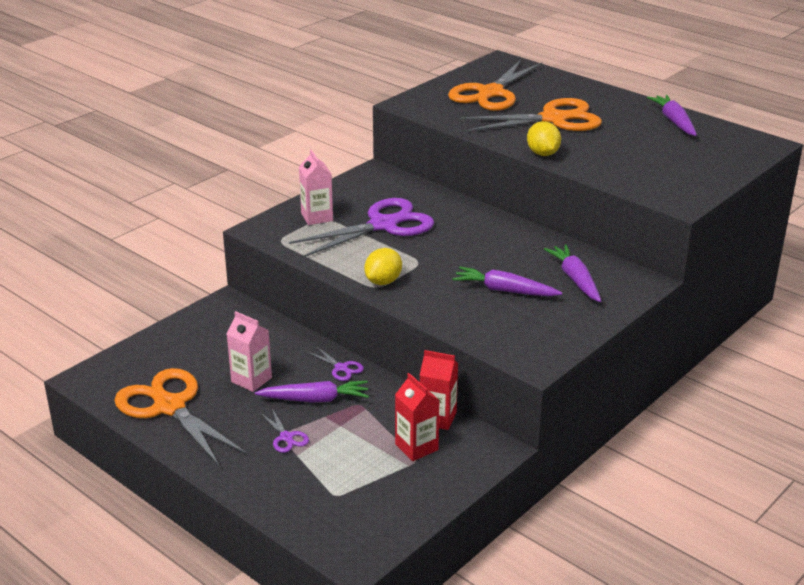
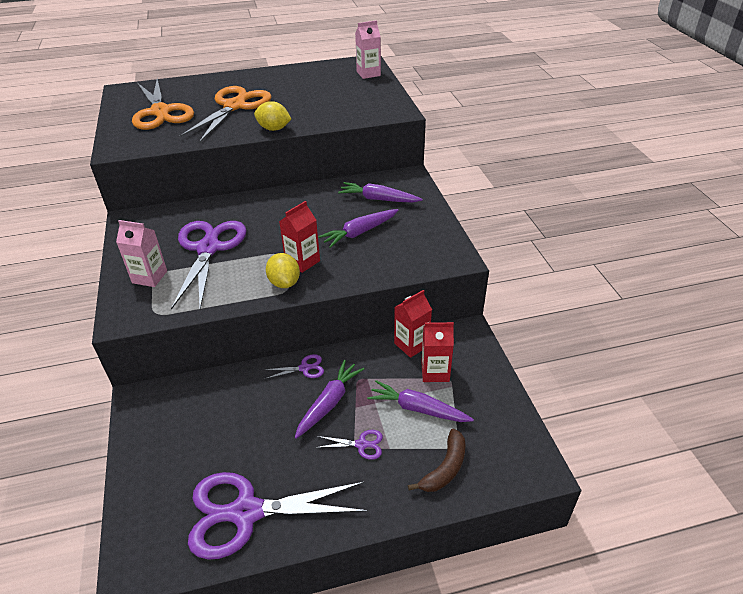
camera: 55 degrees left, 10 degrees up
orange scissors [114,368,248,467] -> purple scissors [188,472,368,560]
pink carton [227,311,272,392] -> pink carton moved to [355,20,381,79]
purple carrot [647,95,697,136] -> purple carrot moved to [367,380,474,422]
none -> red carton [279,201,320,273]
none -> brown banana [408,429,465,492]

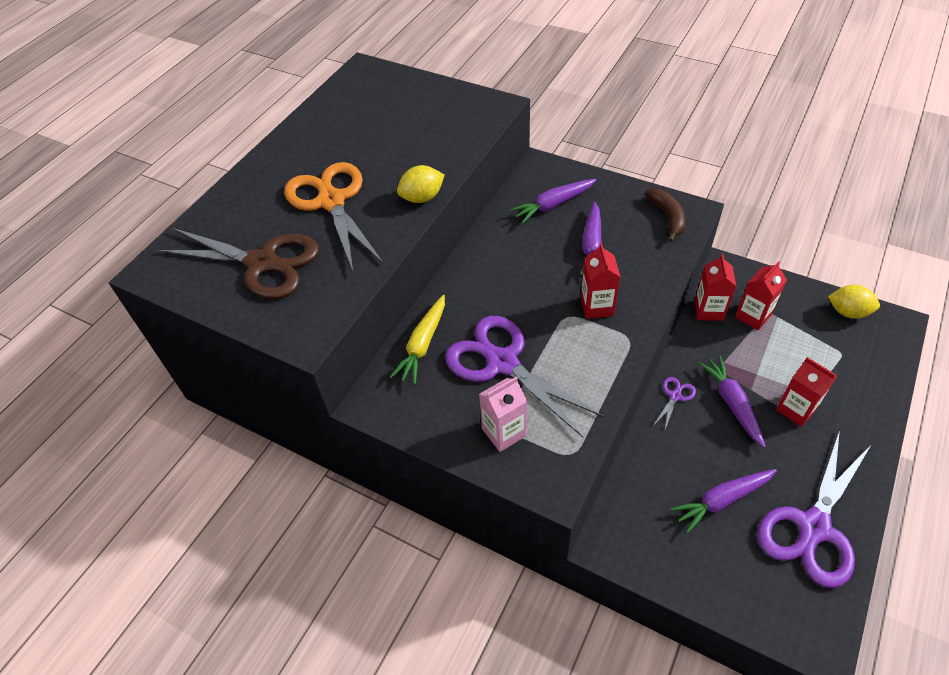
camera: 45 degrees left, 10 degrees up
orange scissors [132,79,194,130] -> brown scissors [156,228,319,299]
yellow lemon [266,253,300,288] -> yellow lemon moved to [828,285,880,319]
purple scissors [316,430,383,460] -> red carton [776,357,836,427]
pink carton [355,20,381,79] -> none
purple carrot [367,380,474,422] -> purple carrot moved to [670,469,777,533]
brown banana [408,429,465,492] -> brown banana moved to [645,189,686,242]
none -> yellow carrot [390,295,445,384]

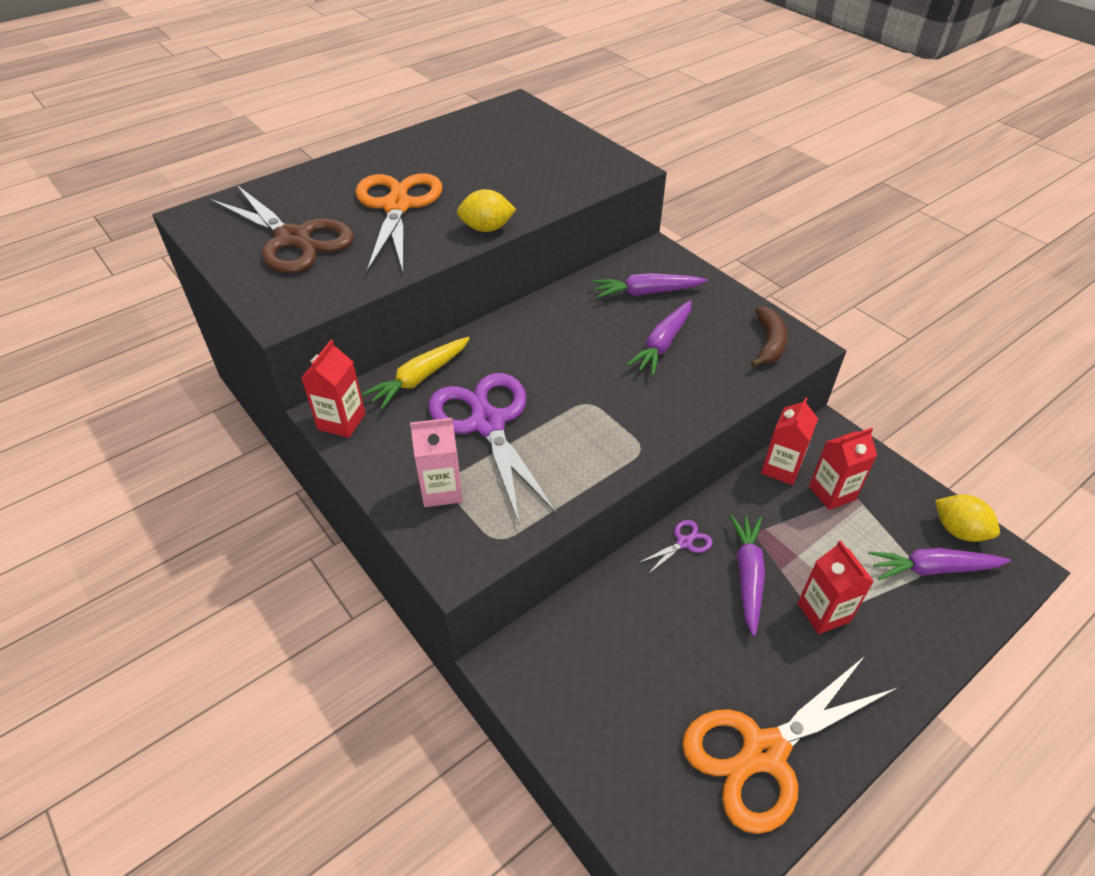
camera: 20 degrees right, 5 degrees down
red carton [580,243,621,319] -> red carton moved to [301,340,366,438]
purple carrot [670,469,777,533] -> purple carrot moved to [868,548,1011,580]
purple scissors [758,430,872,588] -> orange scissors [682,656,897,834]

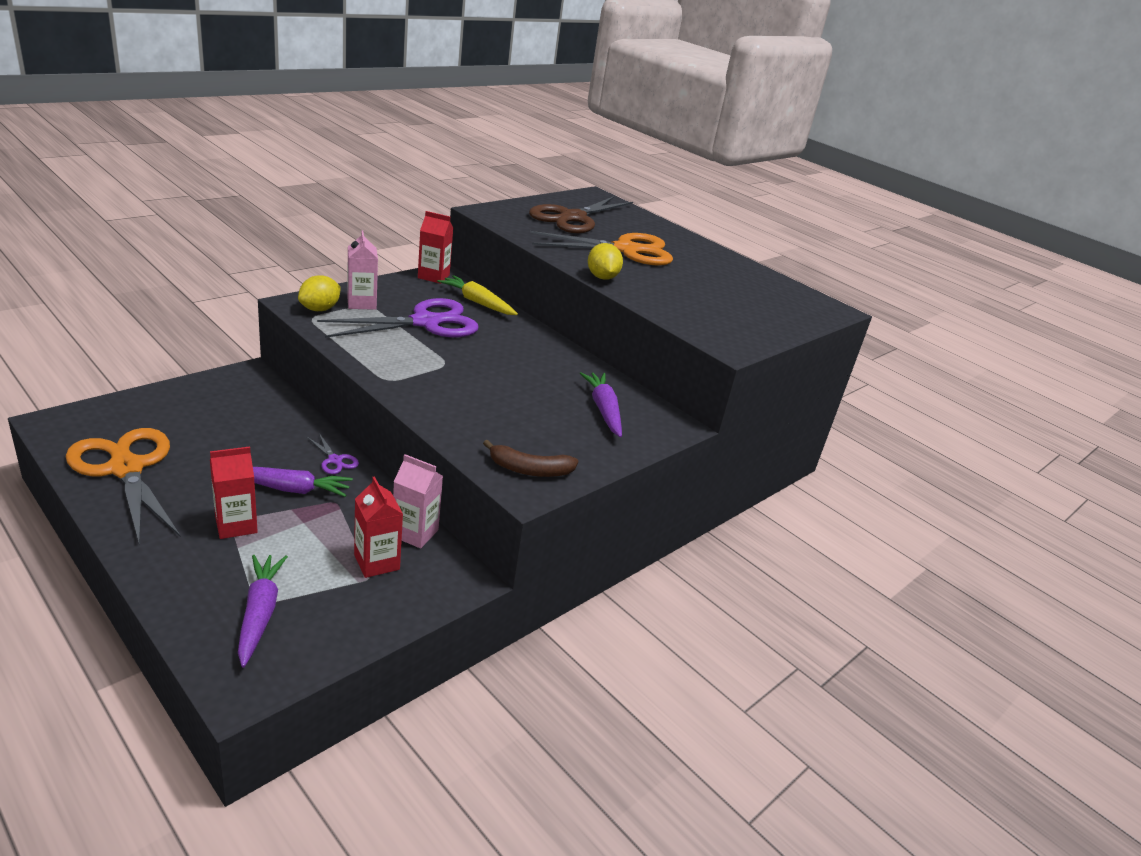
camera: 80 degrees right, 15 degrees down
purple carrot [626,300,692,376] -> none
red carton [761,397,818,485] -> pink carton [393,454,443,548]
yellow lemon [935,494,1000,542] -> yellow lemon moved to [298,275,341,311]

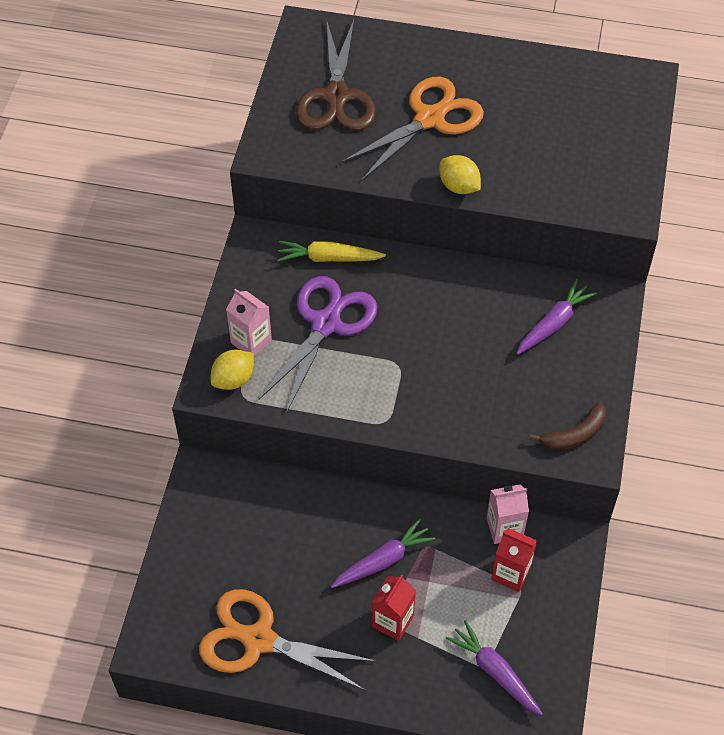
camera: 30 degrees left, 25 degrees up
yellow lemon [298,275,341,311] -> yellow lemon turned 45 degrees clockwise [210,349,254,390]
purple scissors [307,433,359,474] -> none
red carton [418,211,453,284] -> none
purple carrot [580,372,622,437] -> purple carrot turned 90 degrees clockwise [516,279,597,355]

